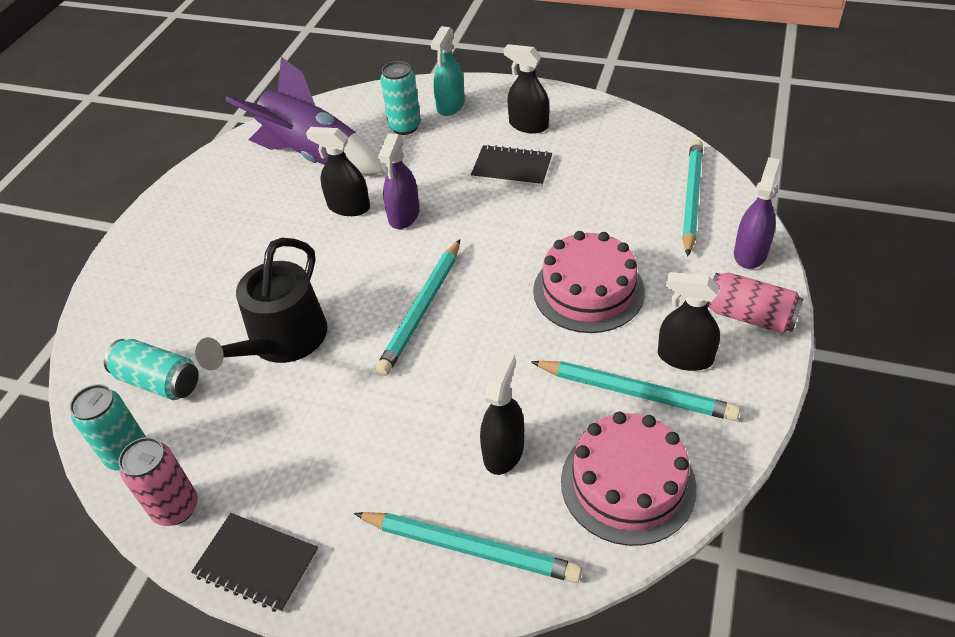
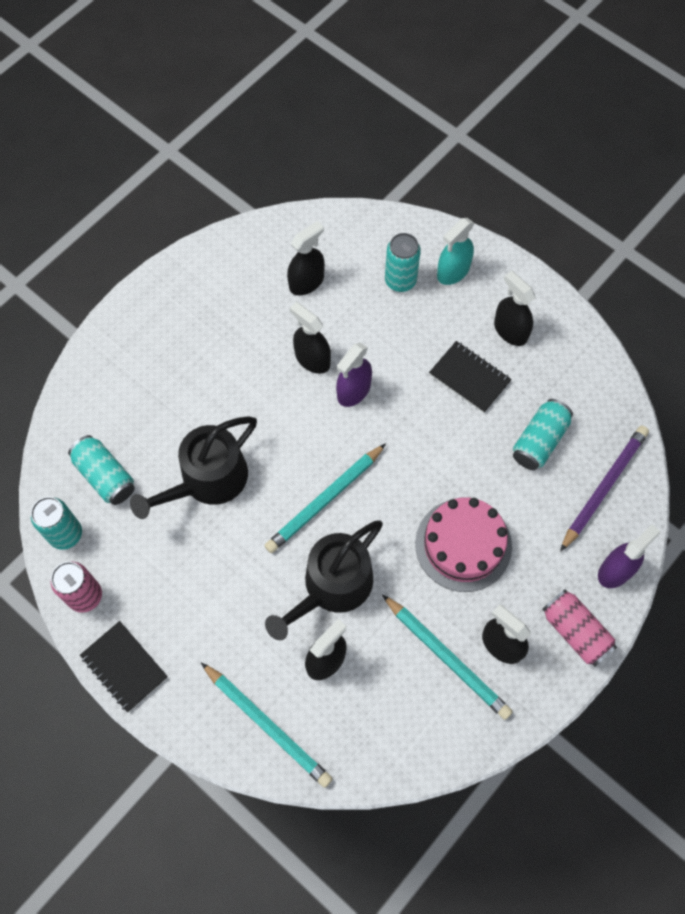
camera: 20 degrees right, 20 degrees up
purple rocket [225,57,384,175] -> black spray bottle [287,221,325,295]
pink cake [561,412,697,546] -> none
turquoise pencil [682,139,703,257] -> purple pencil [560,426,649,552]
none -> black watering can [265,520,383,640]
none -> turquoise can [513,399,573,470]

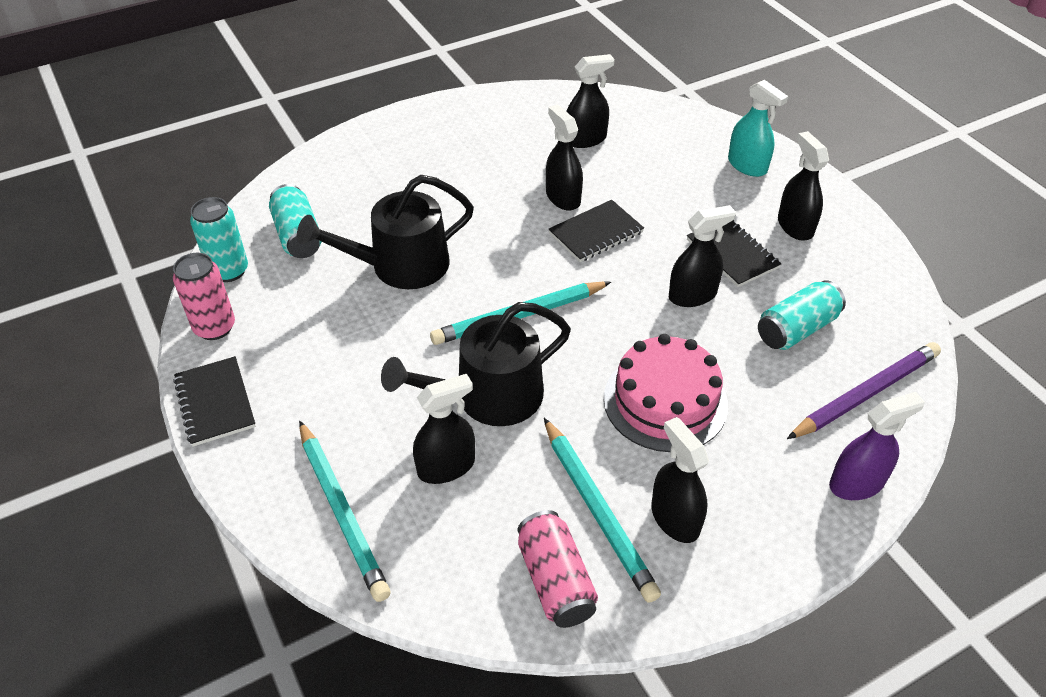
camera: 20 degrees right, 20 degrees down
purple spray bottle [336,342,372,407] -> black notebook [549,200,644,262]
turquoise can [385,233,421,292] -> none
turquoise spray bottle [437,218,474,285] -> turquoise spray bottle turned 105 degrees counterclockwise [728,80,788,177]
pink can [542,589,617,666] -> pink can moved to [518,510,598,628]
none -> black spray bottle [669,205,736,307]

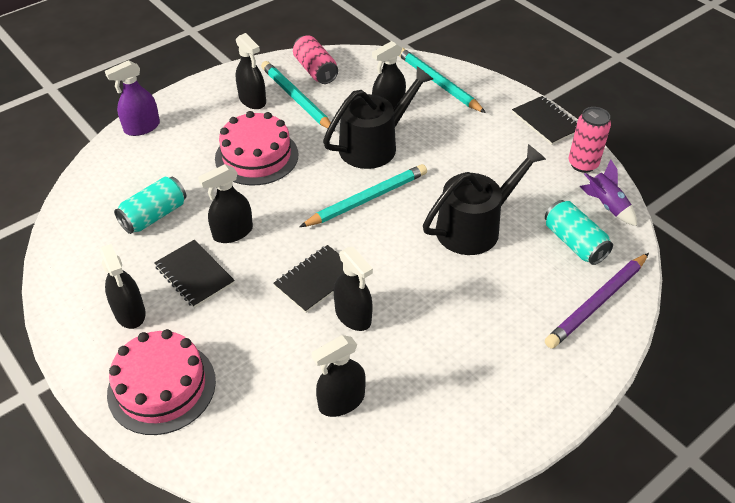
camera: 170 degrees right, 0 degrees up
turquoise can [190,197,248,282] -> purple rocket [579,160,637,226]
turquoise spray bottle [728,80,788,177] -> pink cake [107,329,216,435]
purple pencil [787,342,941,439] -> purple pencil moved to [545,253,649,348]

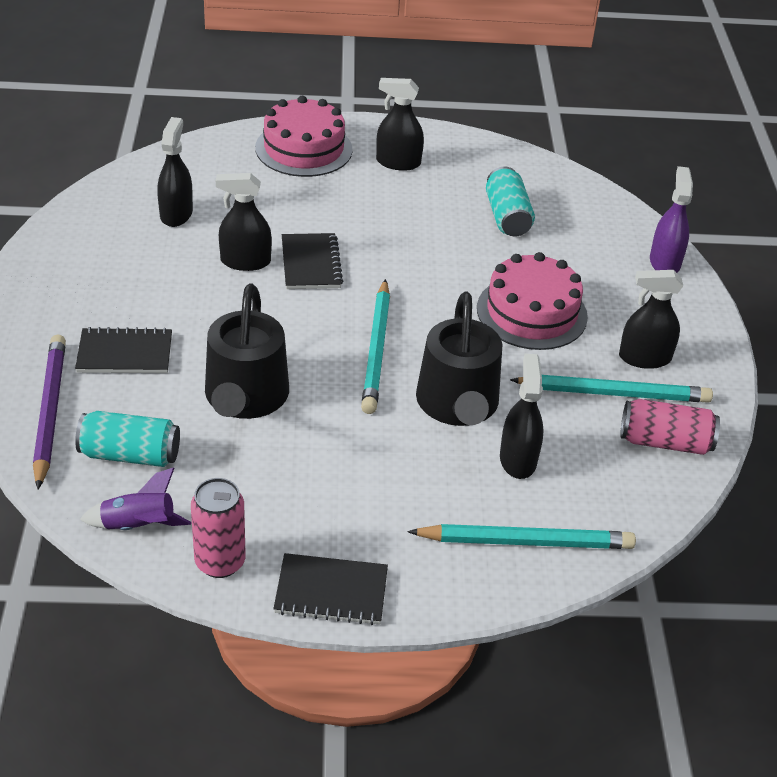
camera: 125 degrees right, 5 degrees down
black notebook [154,240,235,308] -> black notebook moved to [75,327,172,373]
black spray bottle [198,164,253,243] -> none

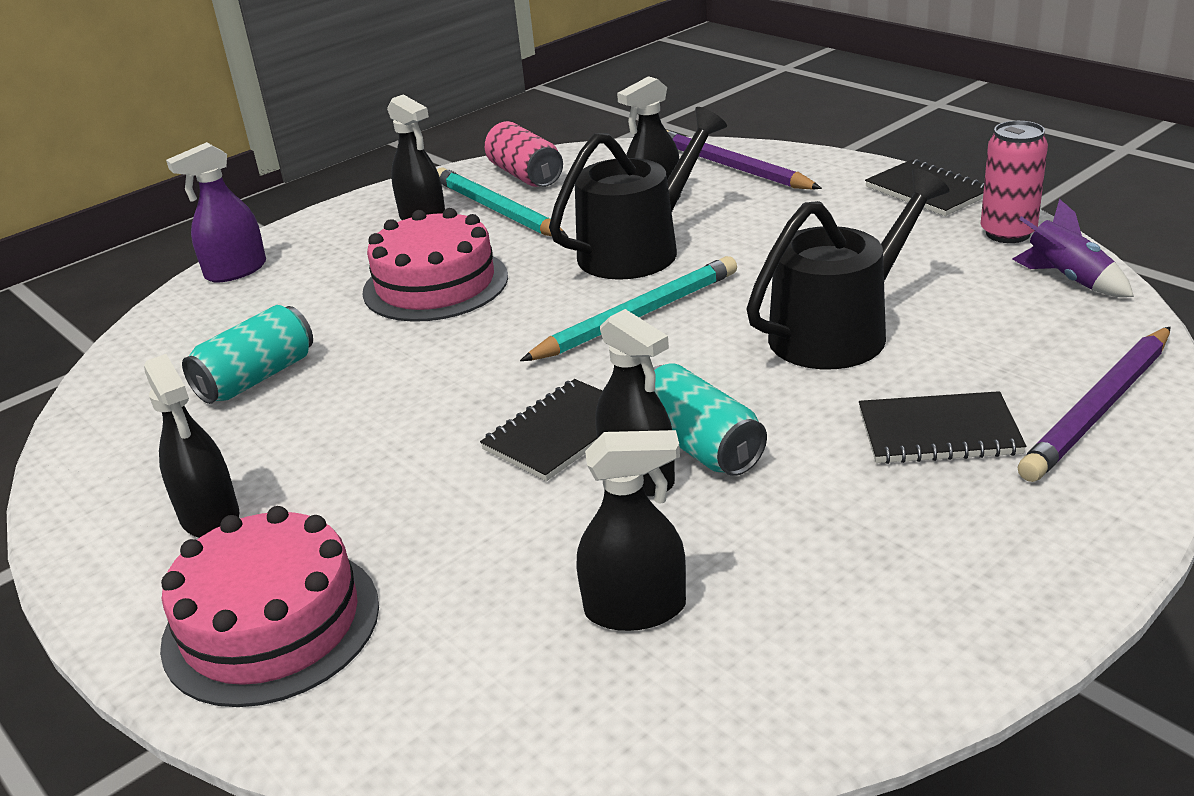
camera: 125 degrees left, 10 degrees down
black notebook [75,327,172,373] -> black notebook turned 45 degrees counterclockwise [859,391,1026,464]
turquoise can [75,411,180,467] -> turquoise can moved to [653,363,767,476]
black spray bottle [157,117,193,227] -> black spray bottle turned 150 degrees counterclockwise [576,430,686,631]
turquoise pencil [407,524,636,549] -> purple pencil [666,130,822,190]

